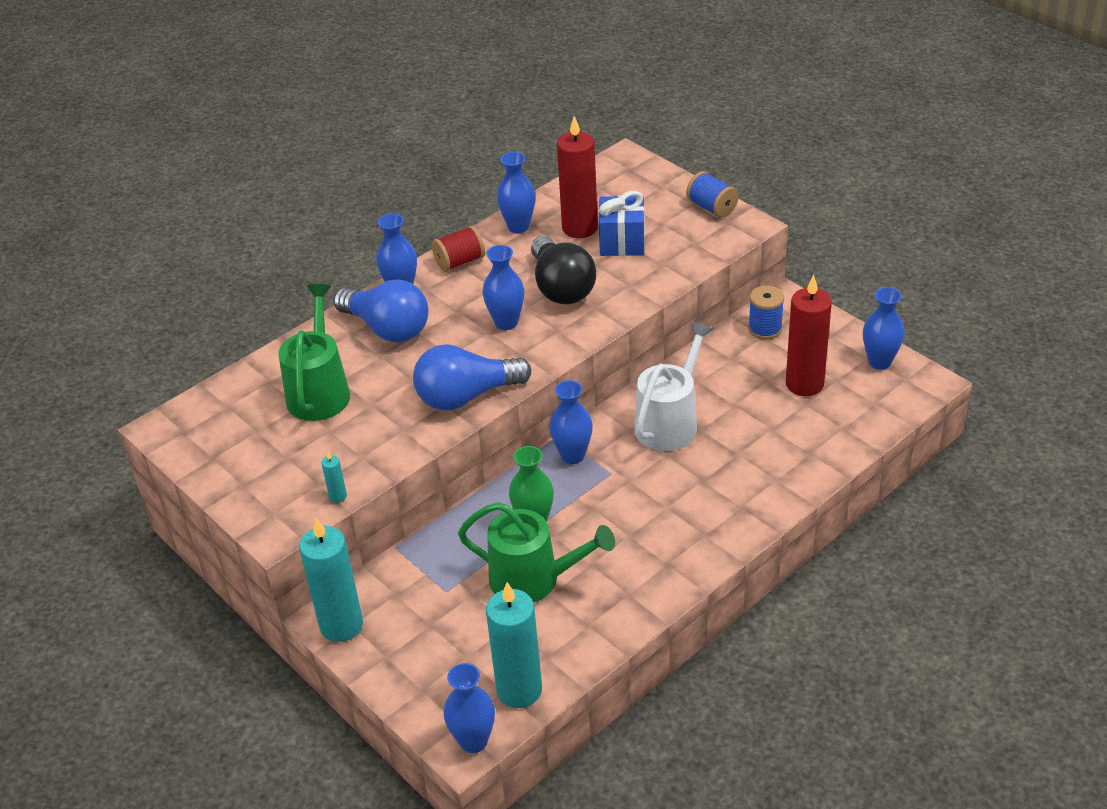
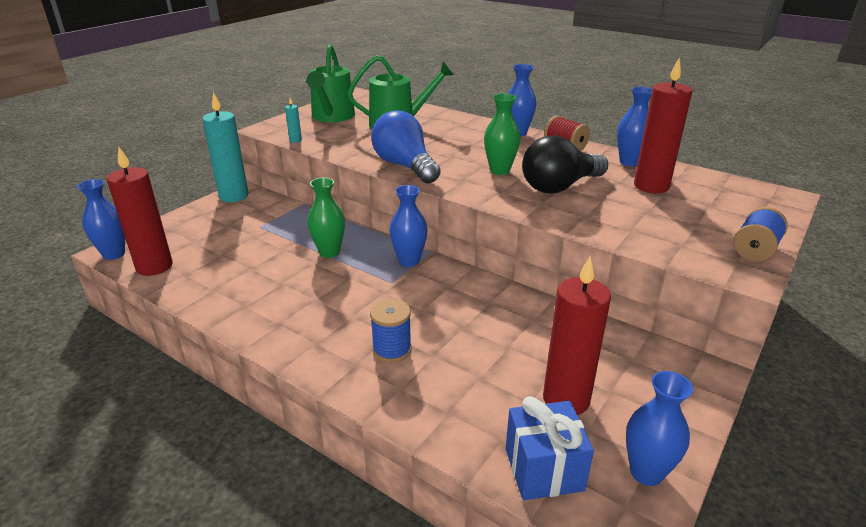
camera: 75 degrees right, 10 degrees down
blue light bulb [333,280,429,342] -> none
green watering can [458,502,615,602] -> green watering can moved to [306,44,355,122]
blue vase [482,245,524,330] -> green vase [484,93,520,175]
turquoise candle [486,582,542,708] -> red candle [107,147,173,276]
blue gift [598,191,645,256] -> blue gift moved to [506,396,594,500]
white watering can [634,321,714,451] -> none
blue spool [748,285,784,340] -> blue spool moved to [370,299,411,363]

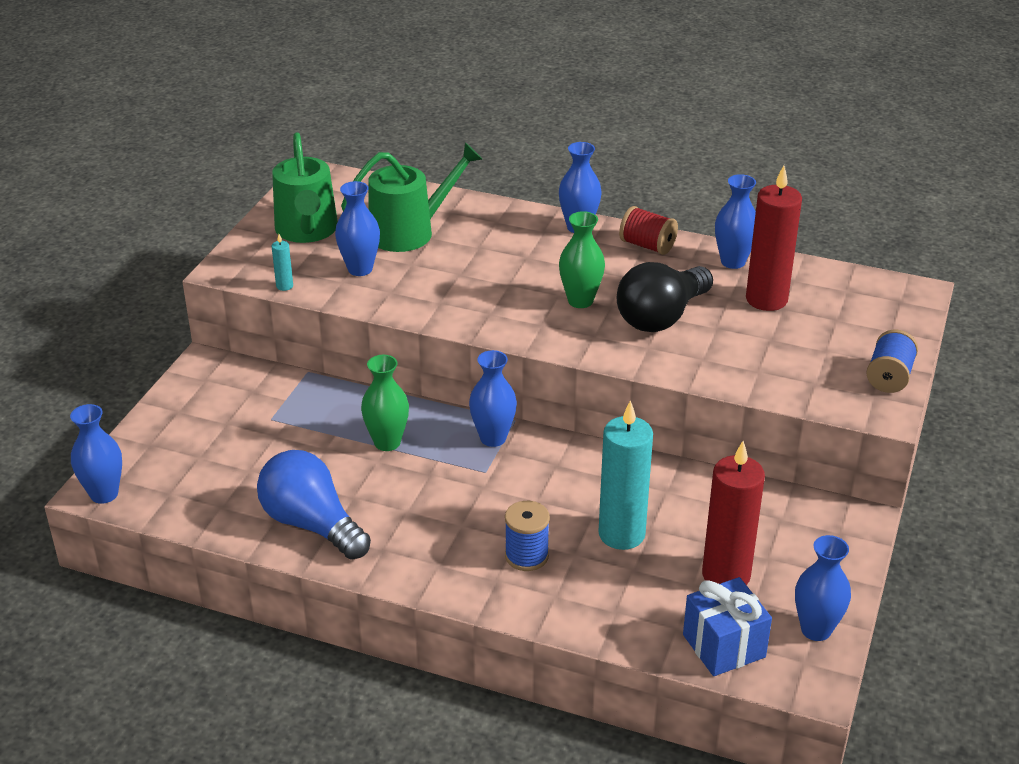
camera: 15 degrees left, 5 degrees up
red candle [107,147,173,276] -> none
turquoise candle [202,92,249,202] -> turquoise candle moved to [598,400,653,550]
blue light bulb [371,110,441,184] -> blue light bulb moved to [257,450,371,560]
none -> blue vase [335,181,380,276]

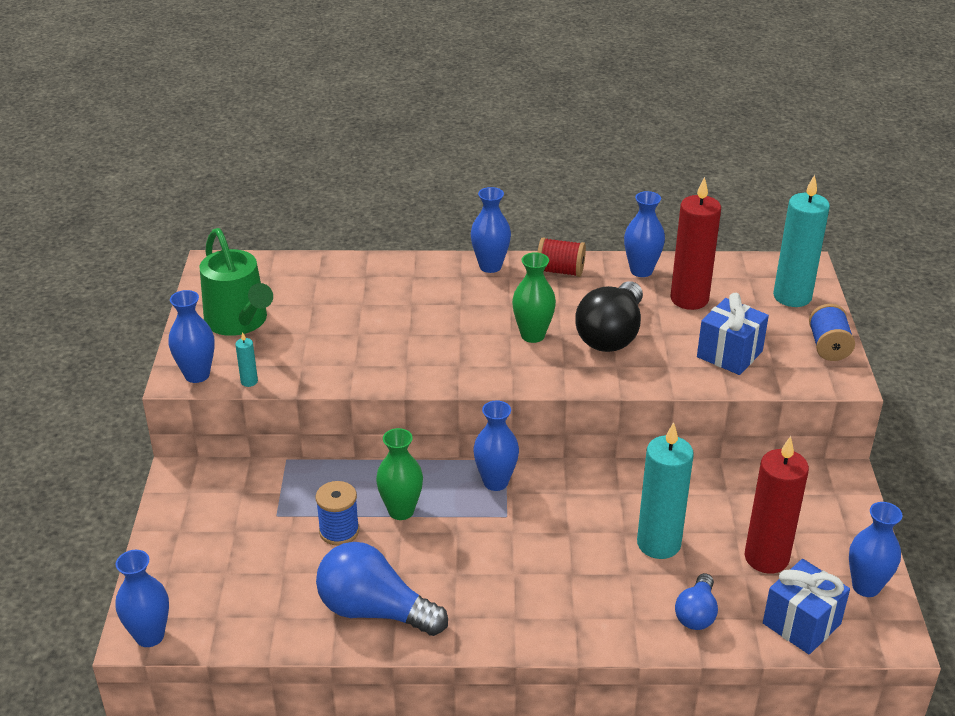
camera: 20 degrees left, 0 degrees up
blue vase [335,181,380,276] -> blue vase moved to [168,290,215,383]
green watering can [341,142,482,252] -> none
blue spool [505,501,550,571] -> blue spool moved to [316,481,359,546]
none -> blue light bulb [675,573,718,630]
none -> blue gift [697,293,769,375]
none -> turquoise candle [773,175,830,307]

